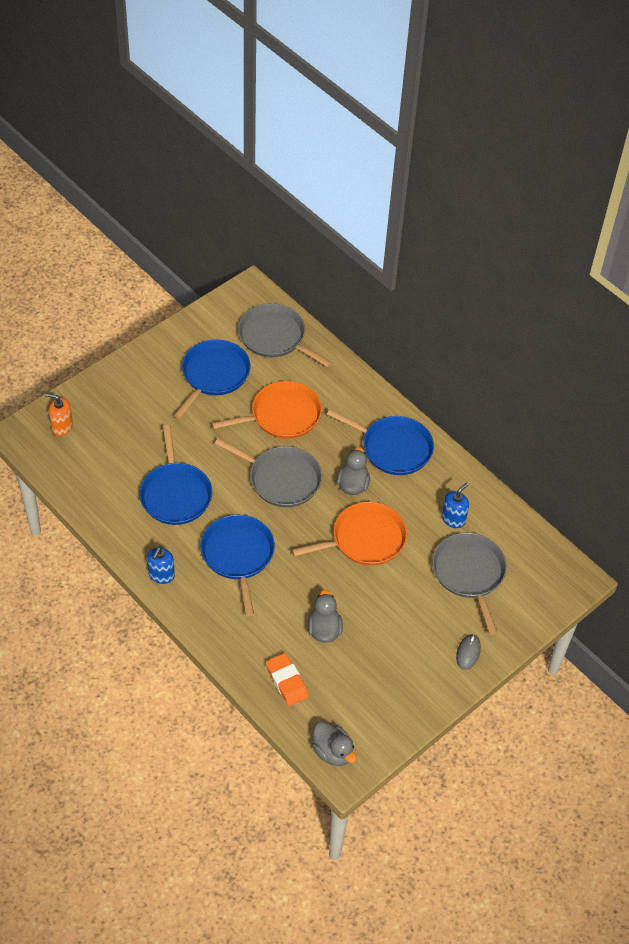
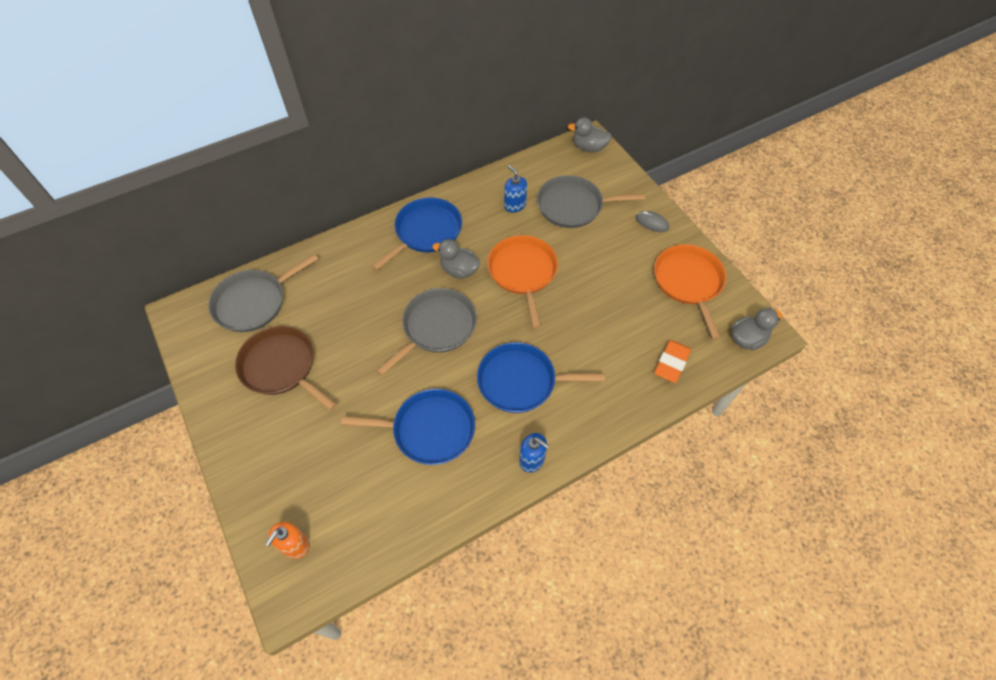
camera: 75 degrees left, 5 degrees up
blue pan [174,339,251,419] -> brown pan [235,326,337,410]
orange pan [212,381,322,439] -> orange pan moved to [654,244,726,340]
orange eraser [266,653,309,706] -> orange eraser turned 45 degrees counterclockwise [654,340,691,383]
grey duck [308,589,343,643] -> grey duck moved to [568,118,612,152]

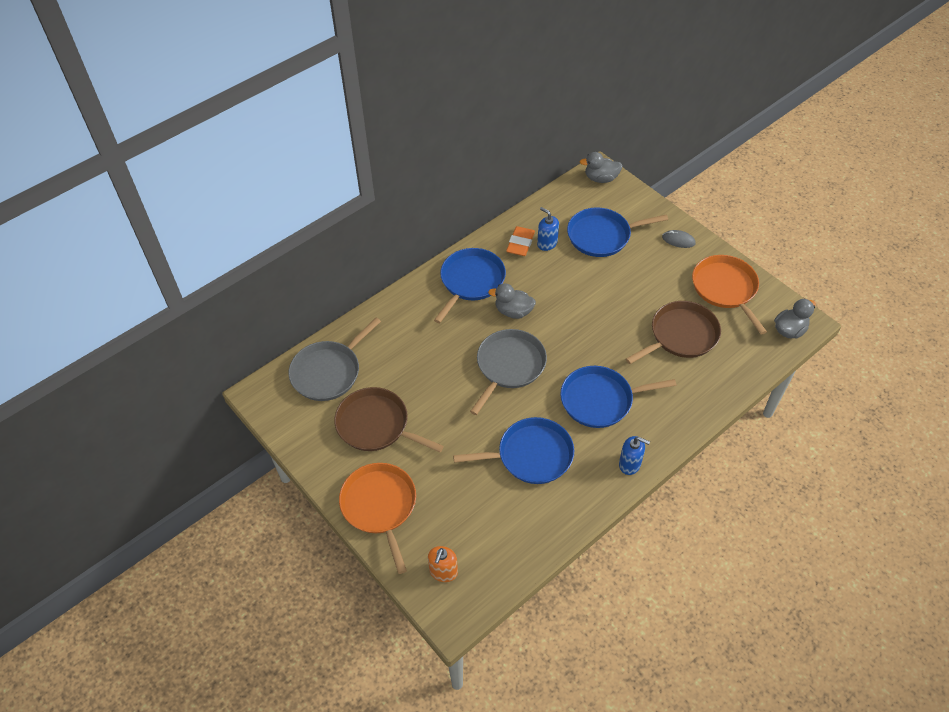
camera: 10 degrees left, 5 degrees down
orange pan [487,235,558,329] -> orange pan moved to [339,463,416,574]
grey pan [537,175,645,228] -> blue pan [567,207,668,257]
orange eraser [654,340,691,383] -> orange eraser moved to [506,226,535,256]
none -> brown pan [626,301,721,364]

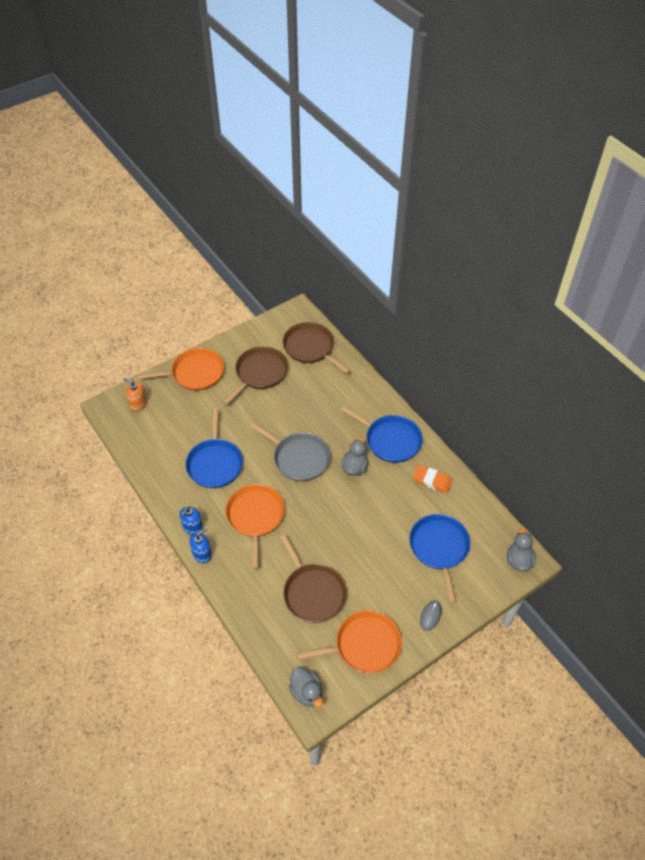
camera: 95 degrees right, 0 degrees up
grey pan [288,318,381,401] -> brown pan [283,322,351,373]
blue soap dispenser [537,207,559,251] -> blue soap dispenser moved to [189,528,212,563]
blue pan [560,366,677,428] -> orange pan [225,484,285,569]

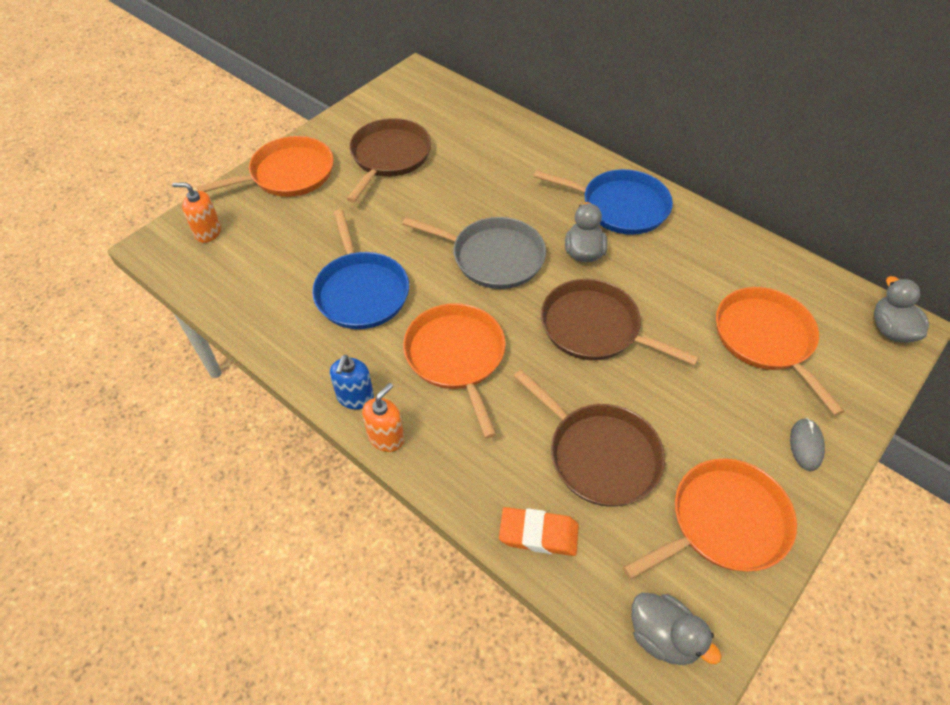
camera: 15 degrees left, 0 degrees up
blue soap dispenser [189,528,212,563] -> orange soap dispenser [362,383,404,452]
brown pan [283,322,351,373] -> brown pan moved to [541,279,699,365]
blue pan [409,514,470,603] -> orange pan [716,287,844,416]
orange eraser [413,465,453,493] -> orange eraser moved to [499,507,579,556]

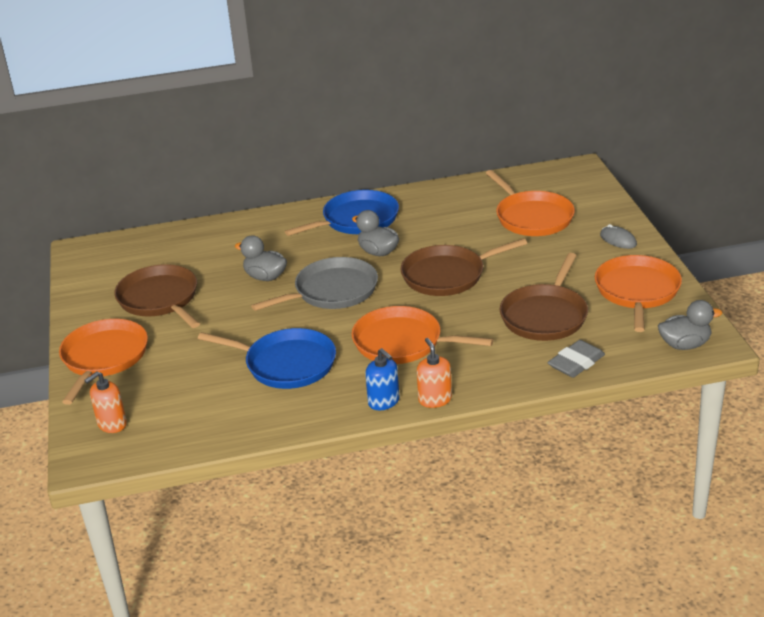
camera: 50 degrees left, 20 degrees down
orange eraser [499,507,579,556] -> grey eraser [547,340,605,378]
brown pan [513,370,665,507] -> brown pan turned 120 degrees clockwise [499,253,588,341]
orange pan [716,287,844,416] -> orange pan turned 135 degrees counterclockwise [486,170,575,236]
grey duck [874,276,929,343] -> grey duck moved to [235,235,287,281]

